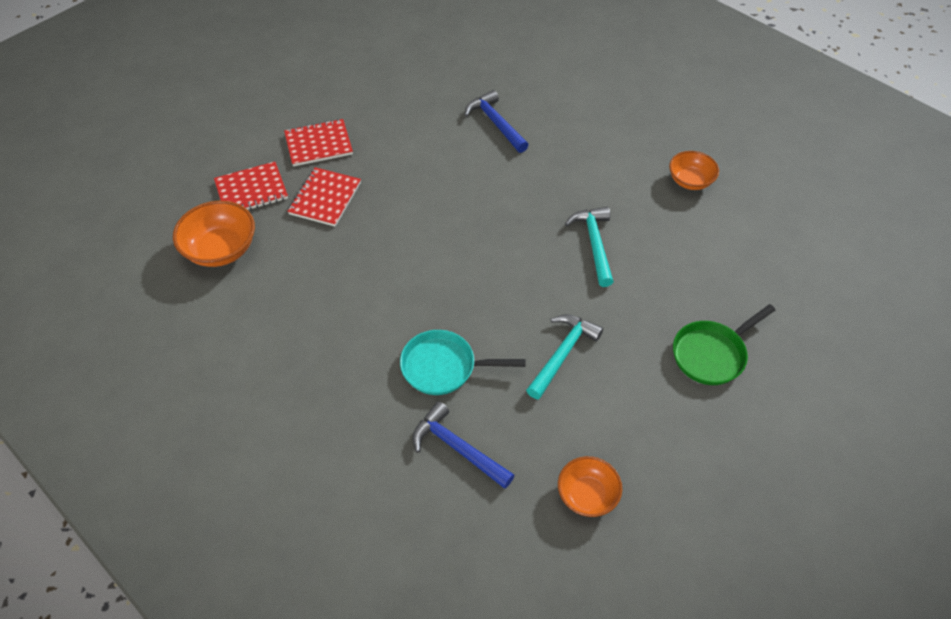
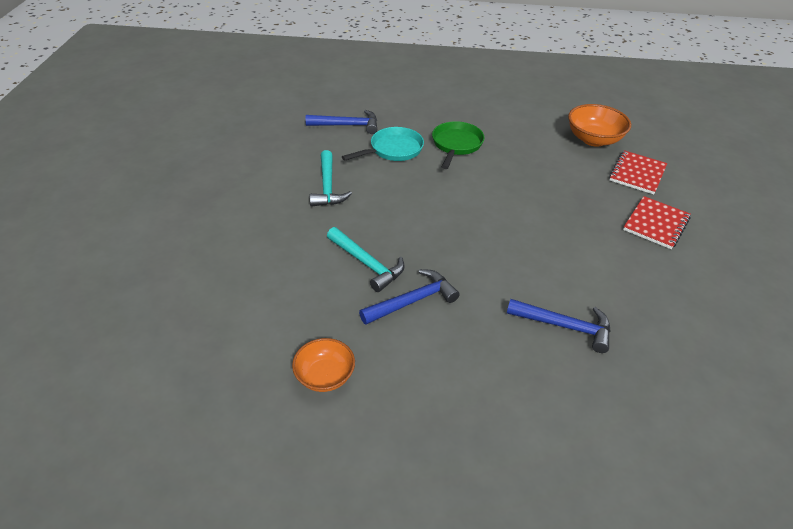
camera: 140 degrees right, 10 degrees down
red notebook [287,167,361,227] -> none
orange bowl [558,456,622,517] -> none
green pan [673,304,775,385] -> green pan moved to [432,121,485,169]
none -> blue hammer [359,269,460,325]

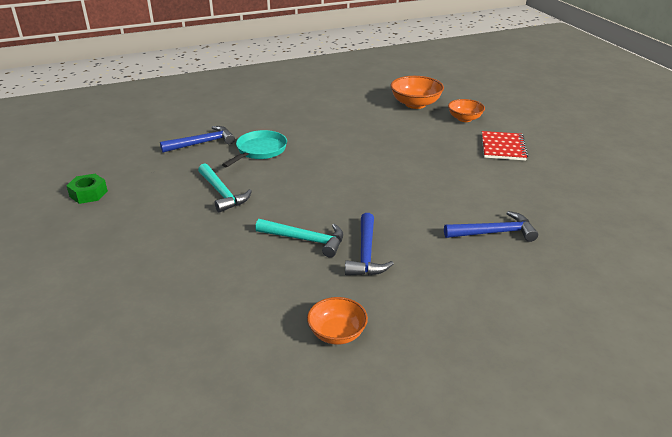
camera: 25 degrees left, 10 degrees down
blue hammer [359,269,460,325] -> blue hammer turned 150 degrees clockwise [345,213,394,276]
green pan [432,121,485,169] -> none
red notebook [609,150,667,194] -> orange bowl [448,99,485,122]
none -> green nut [66,174,108,204]

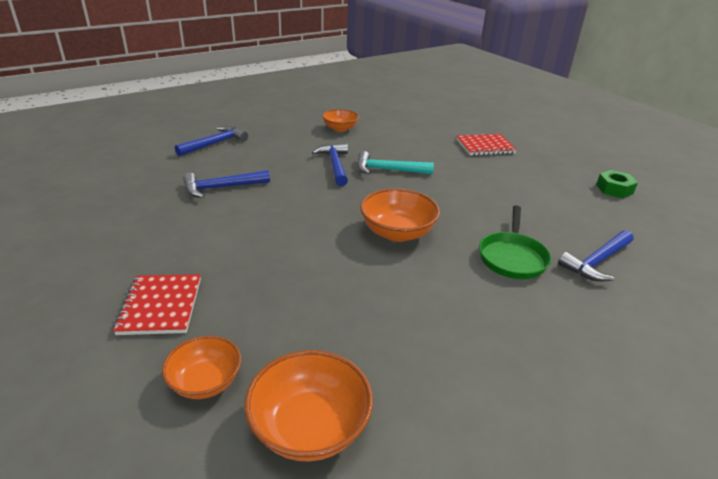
camera: 165 degrees right, 0 degrees up
turquoise hammer [198,163,252,213] -> none
turquoise pan [222,130,287,167] -> green pan [479,205,551,279]
none -> blue hammer [175,126,248,156]
none -> orange bowl [360,188,440,242]
none -> red notebook [456,134,517,156]

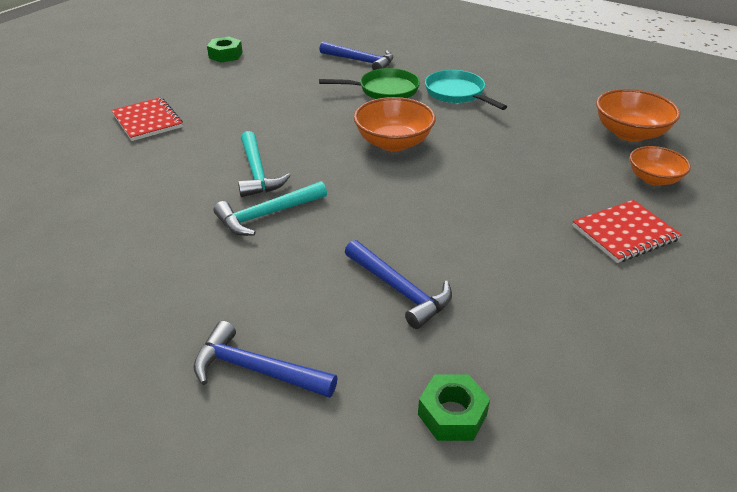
camera: 110 degrees left, 5 degrees up
blue hammer [312,143,348,186] -> turquoise hammer [214,181,327,236]
orange bowl [322,109,359,132] -> none
none -> green nut [418,374,490,441]
none -> turquoise pan [425,70,507,110]

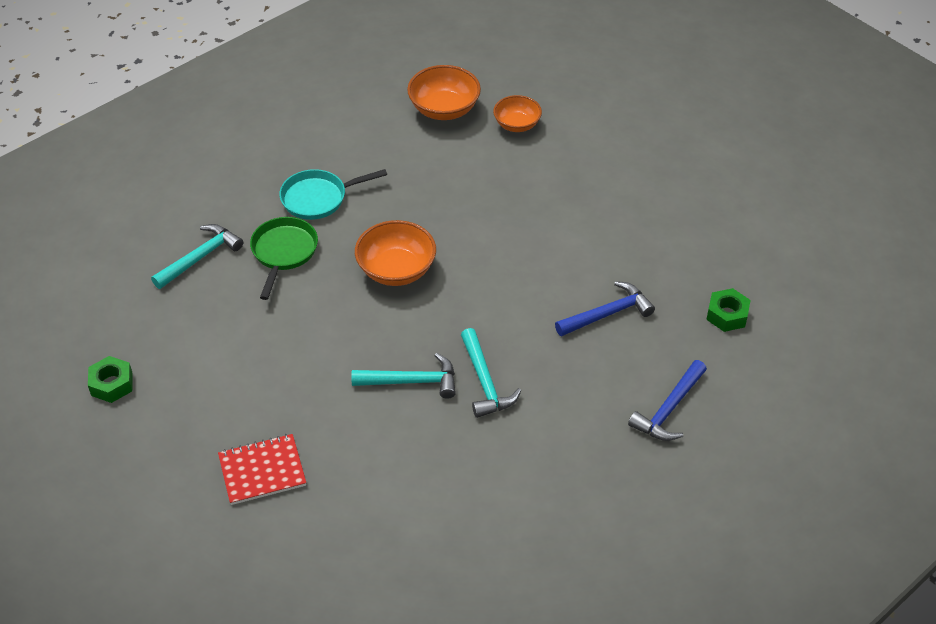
camera: 75 degrees left, 10 degrees up
blue hammer [319,41,394,70] -> turquoise hammer [151,224,243,289]
red notebook [572,200,682,263] -> none

